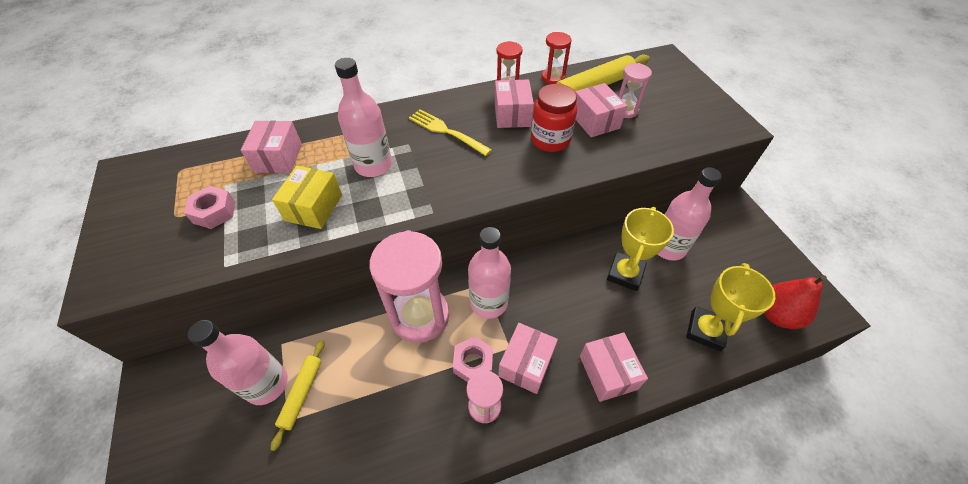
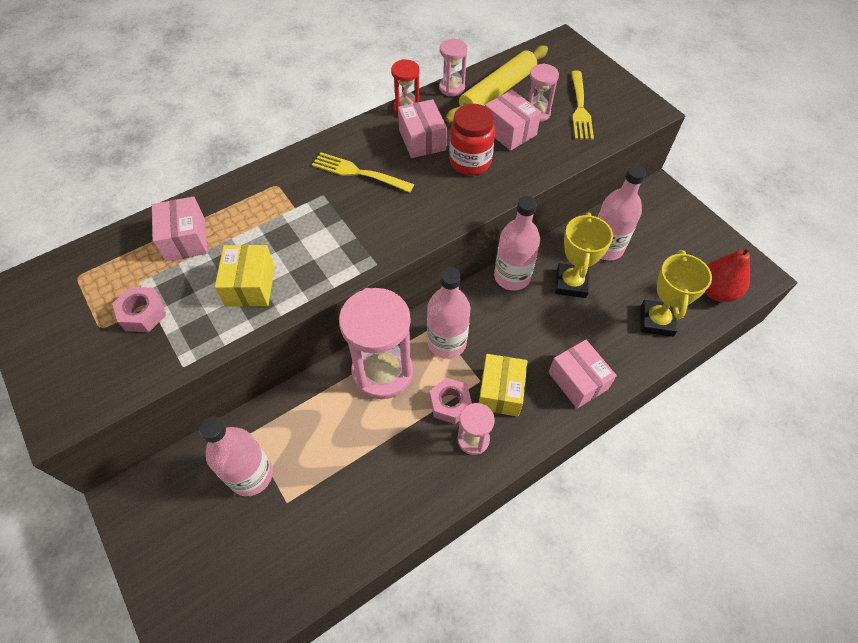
camera: 15 degrees left, 5 degrees up
yellow rolling pin [271,340,324,451] -> none
pink bottle [335,58,392,177] -> pink bottle moved to [494,196,540,291]
pink box [498,323,558,394] -> yellow box [479,354,528,417]
red hourglass [542,32,572,84] -> pink hourglass [439,39,467,96]
none -> yellow fork [571,71,594,140]

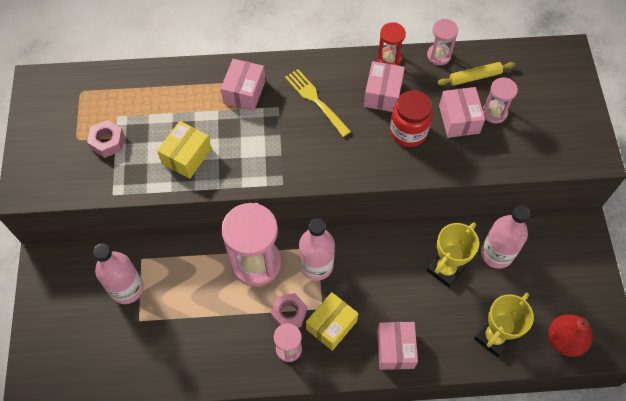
camera: 30 degrees right, 5 degrees up
pink box [152,196,208,262] -> pink box moved to [221,59,265,111]
yellow rolling pin [445,45,548,123] -> yellow rolling pin [437,62,515,86], size x0.59
pink bottle [494,196,540,291] -> none
yellow fork [571,71,594,140] -> none

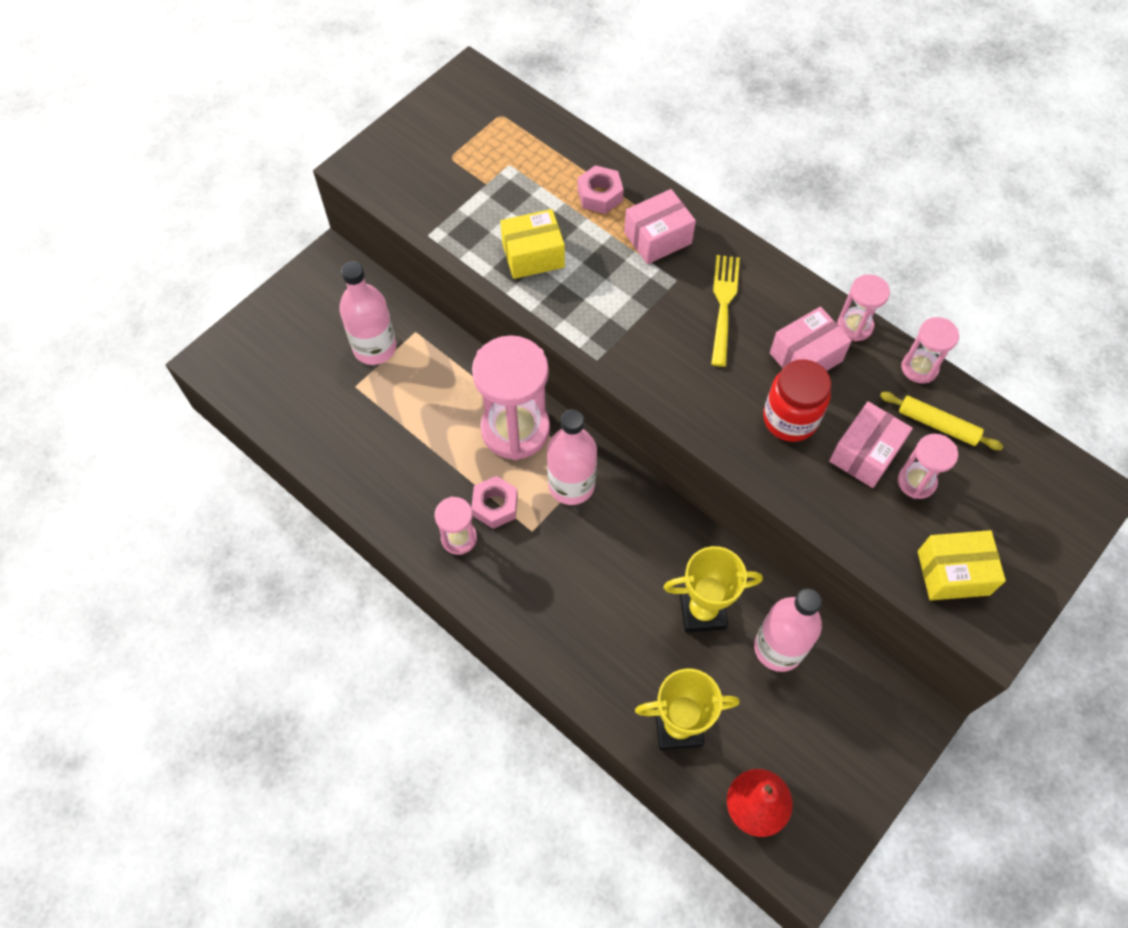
camera: 45 degrees right, 0 degrees up
pink nut [87,120,125,158] -> pink nut moved to [577,165,624,214]
yellow box [306,292,359,351] -> yellow box moved to [918,530,1006,600]
red hourglass [377,23,406,65] -> pink hourglass [837,274,890,342]
pink box [377,322,418,370] -> none

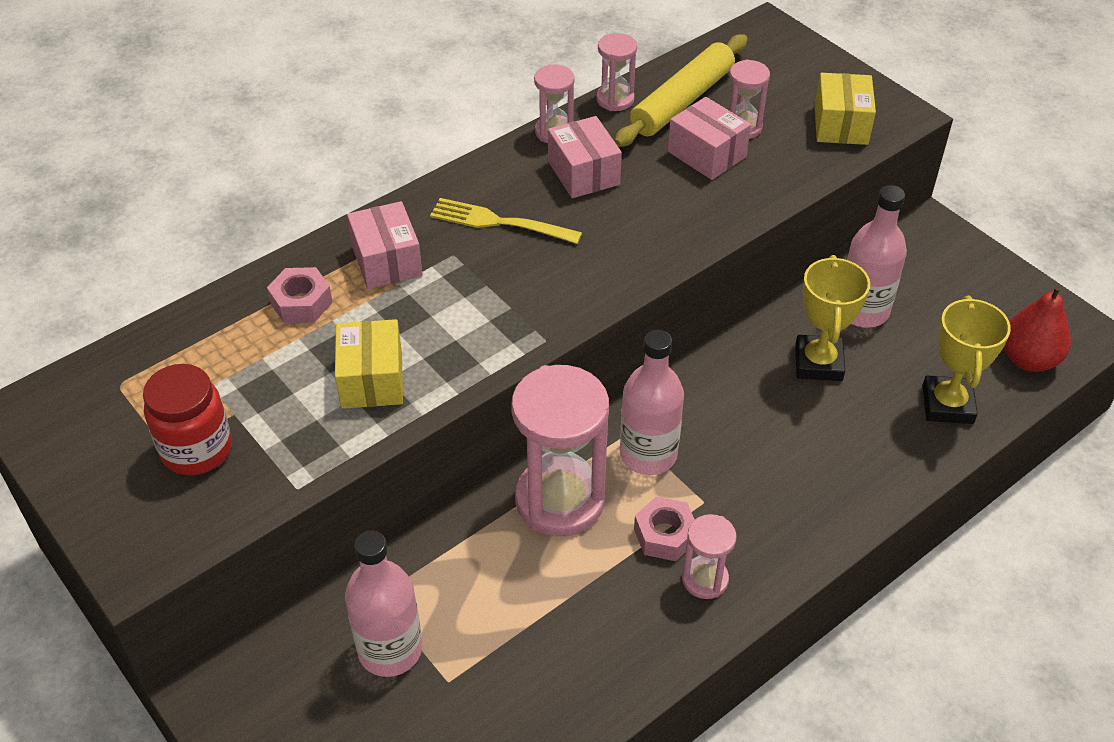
camera: 80 degrees left, 15 degrees down
red jar [763,360,831,442] -> red jar moved to [143,364,232,475]
yellow rolling pin [880,392,1004,450] -> yellow rolling pin [614,34,748,147], size x1.71

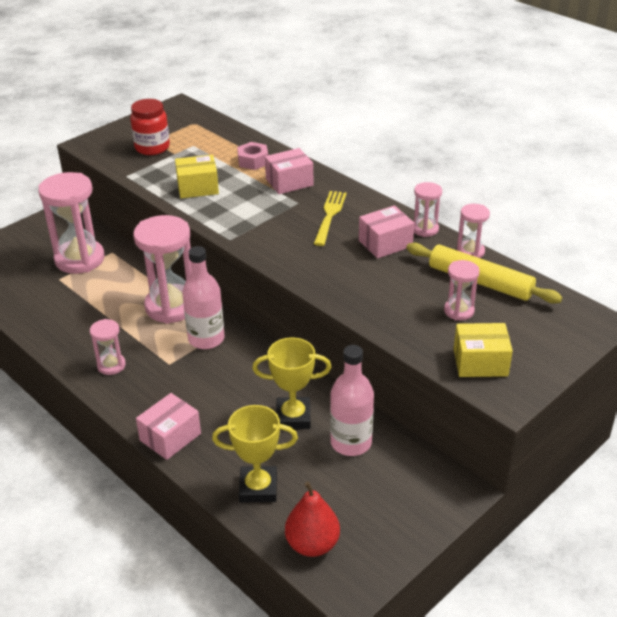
camera: 85 degrees right, 10 degrees down
pink bottle [345,530,422,677] -> pink hourglass [38,172,105,274]
pink nut [634,497,695,561] -> none
pink box [668,97,751,180] -> pink box moved to [136,393,201,460]

